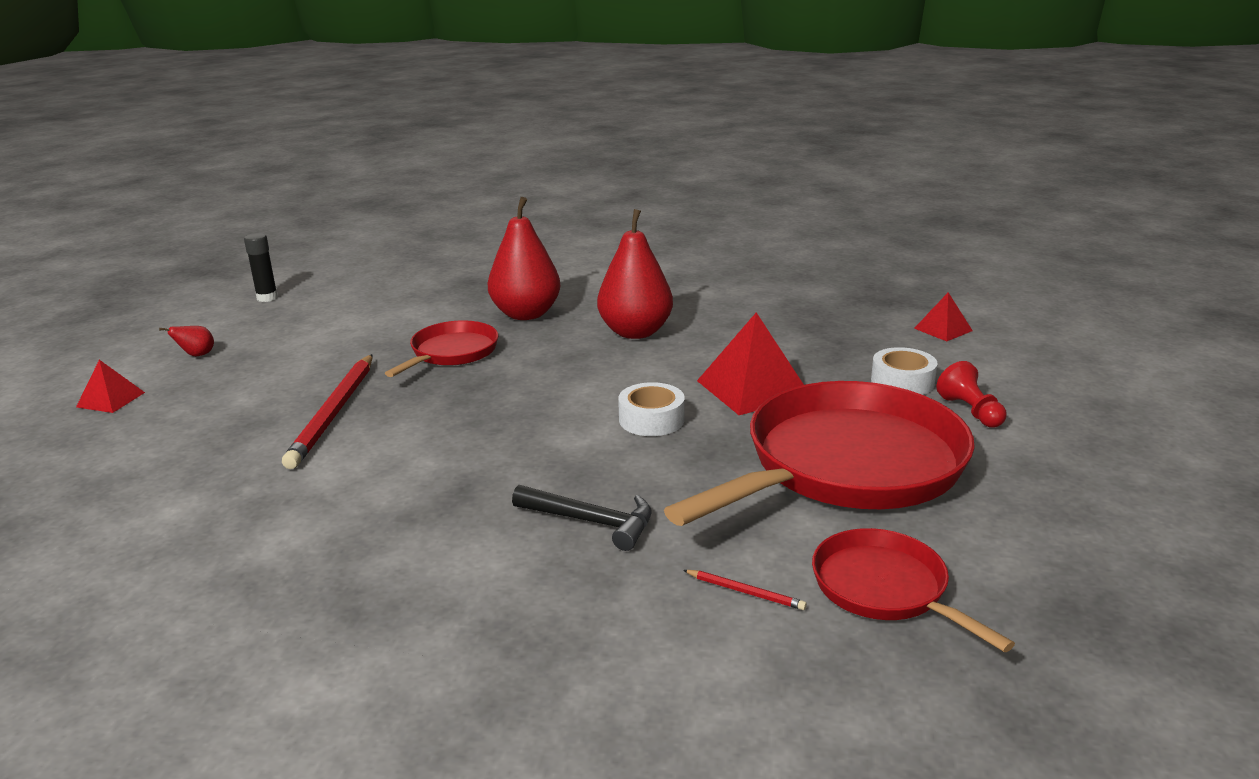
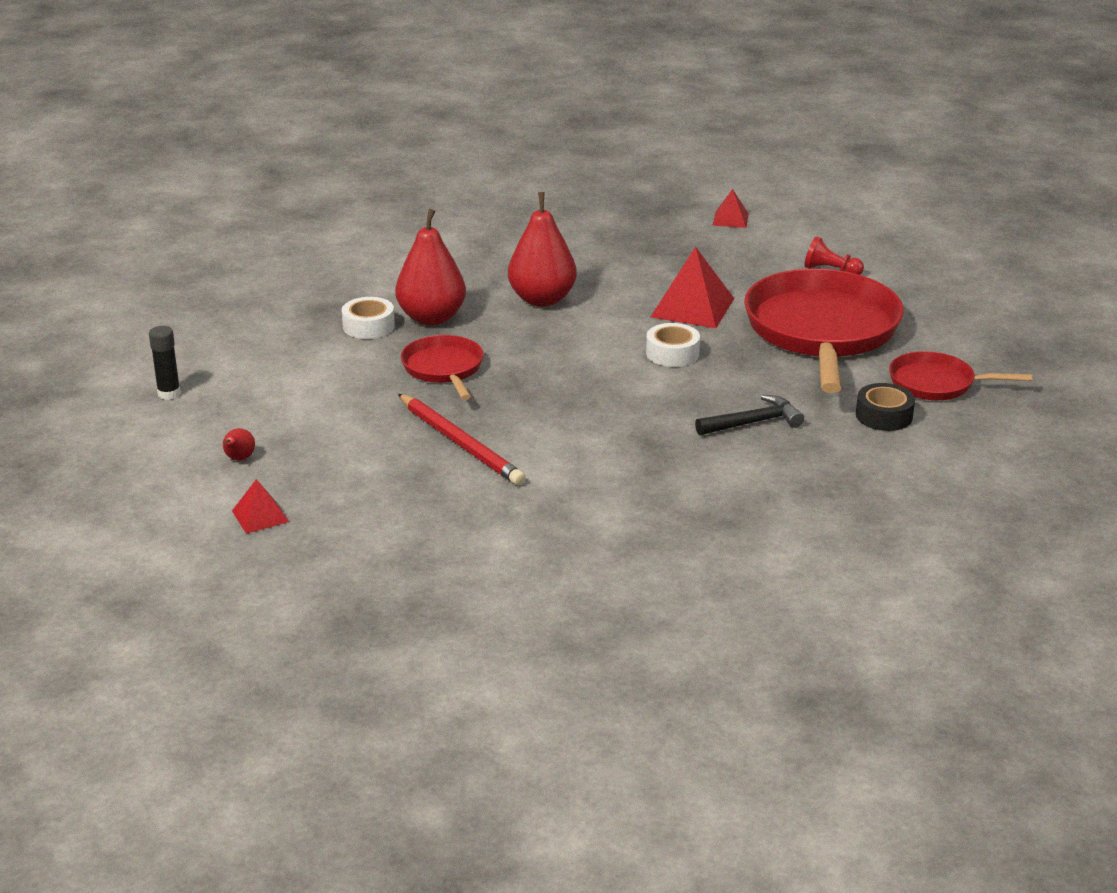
camera: 45 degrees left, 5 degrees up
red pencil [683,570,807,610] -> black tape [856,383,915,431]
white tape [871,347,938,395] -> white tape moved to [342,297,395,339]

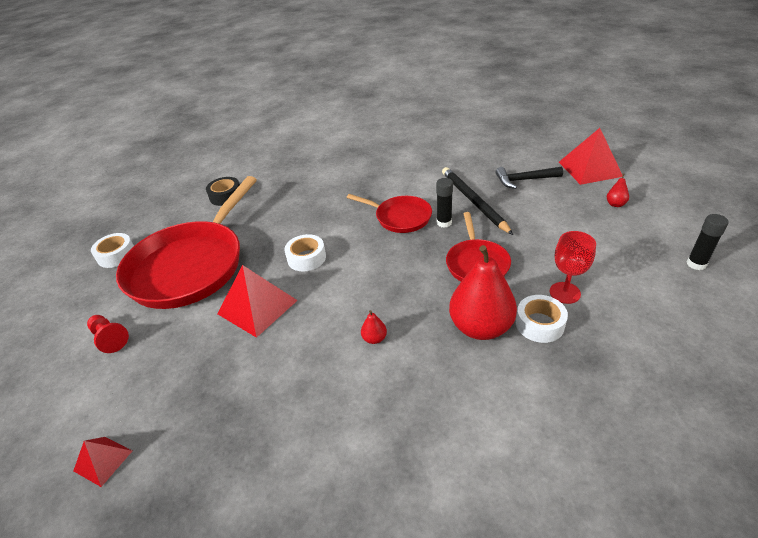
camera: 160 degrees left, 10 degrees up
red pyramid [232,479,289,534] -> red pyramid [559,128,622,185], size x1.83
red pencil [398,394,526,485] -> black pencil [442,167,513,235]
red pear [508,192,577,307] -> red pear [361,310,387,344], size x0.40
black hammer [695,395,804,435] -> black hammer moved to [495,167,563,189]
red pan [889,351,1032,400] -> red pan moved to [346,194,432,233]
none -> white tape [91,233,134,268]
none -> black glue stick [436,178,453,228]
none -> red goblet [550,231,596,304]

